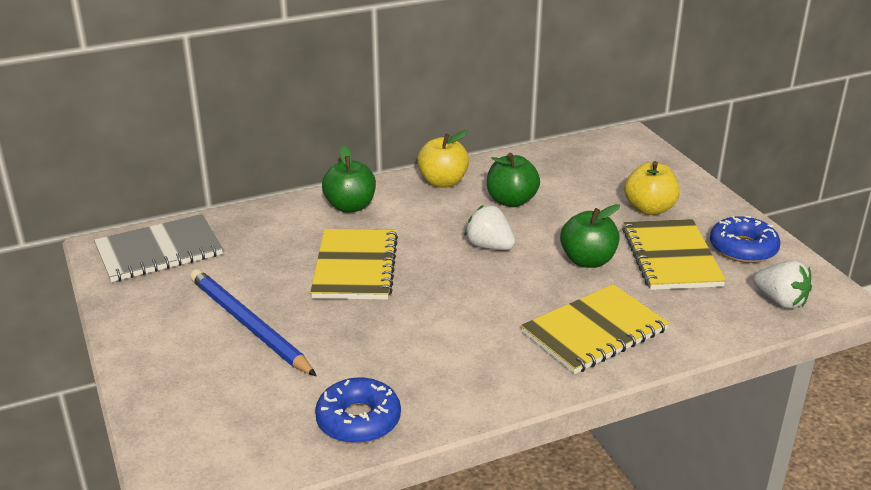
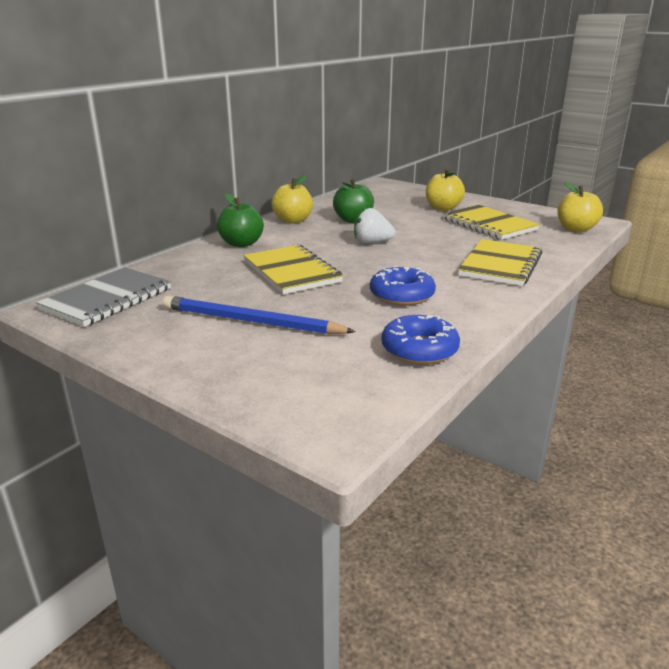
camera: 30 degrees left, 5 degrees down
green apple [560,204,620,268] -> none
blue donut [710,216,781,263] -> blue donut moved to [370,266,436,306]
white strawberry [753,260,812,309] -> yellow apple [557,182,603,233]

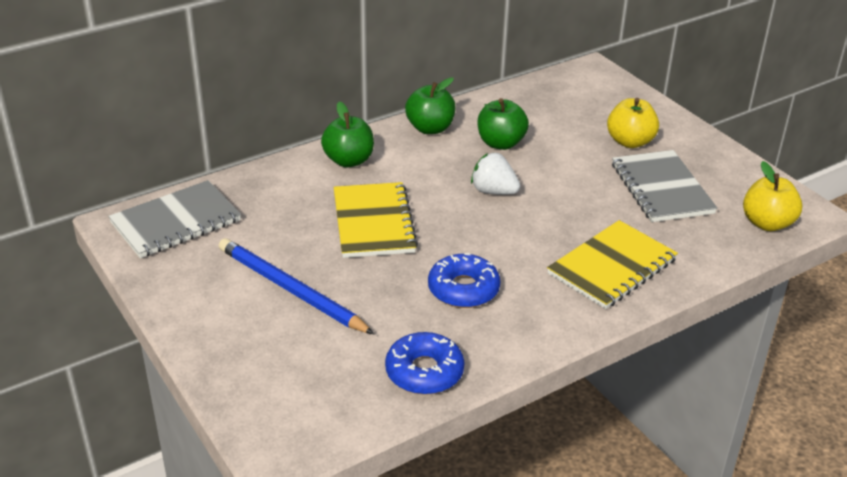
camera: 20 degrees right, 10 degrees up
yellow apple [271,174,313,223] -> green apple [405,77,455,134]
yellow notebook [442,205,540,240] -> grey notebook [612,150,717,222]

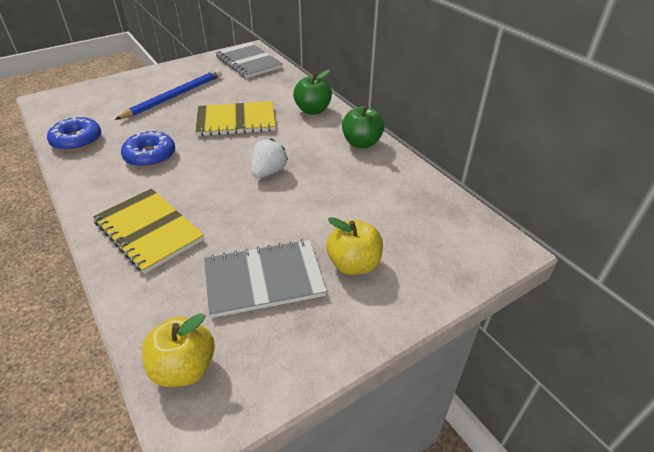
camera: 90 degrees right, 5 degrees up
green apple [477,98,529,150] -> none

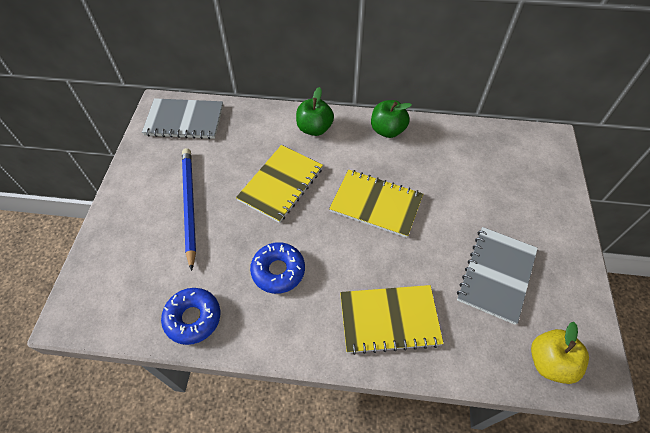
camera: 50 degrees left, 15 degrees up
white strawberry [251,138,288,178] -> yellow notebook [329,169,423,238]
yellow apple [326,217,383,275] -> none

